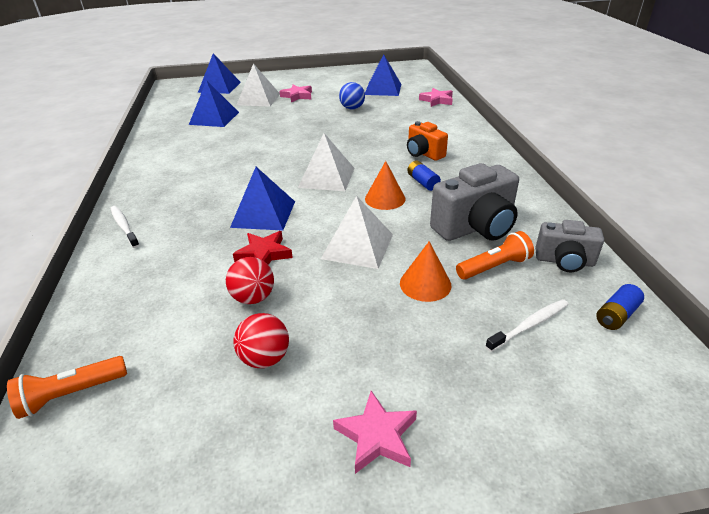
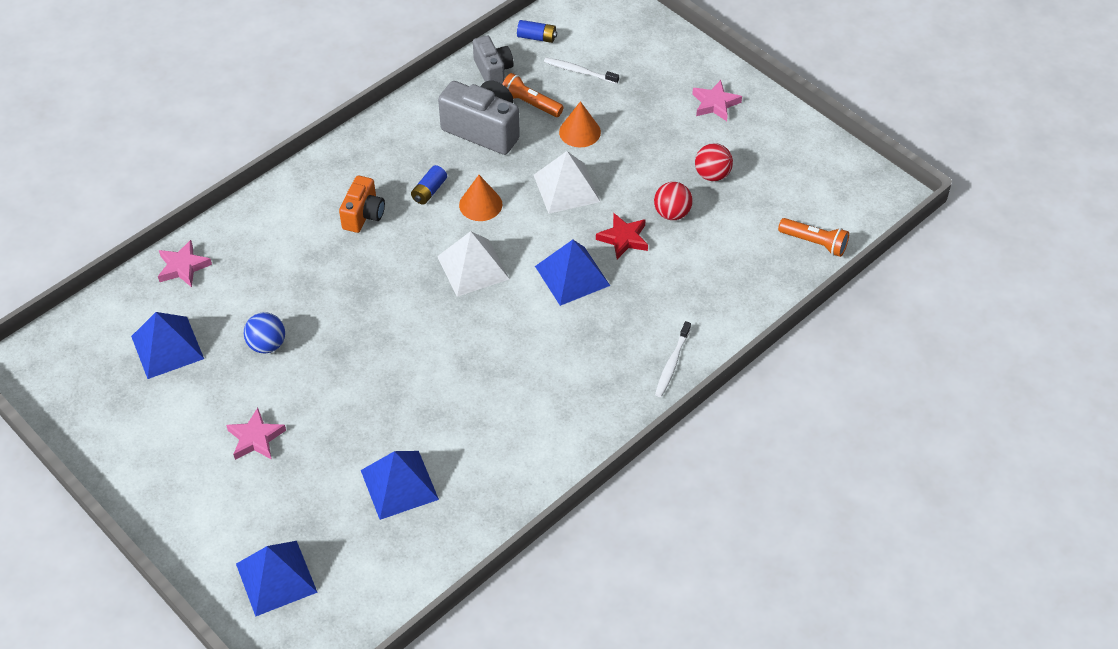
camera: 125 degrees left, 15 degrees up
white pyramid [237,63,280,107] -> none

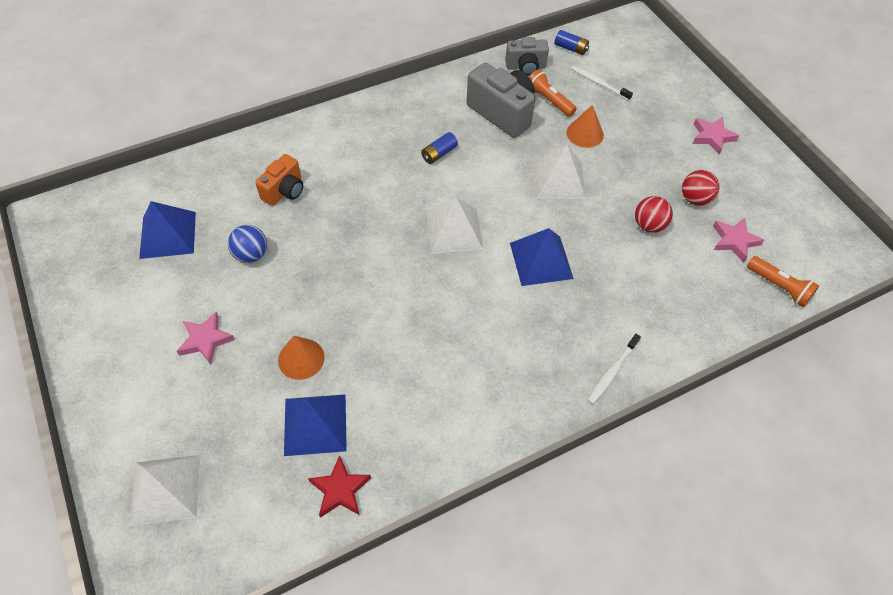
camera: 15 degrees right, 5 degrees up
pink star [158,240,212,287] -> pink star moved to [713,218,764,262]
blue pyramid [236,541,318,617] -> white pyramid [129,455,200,526]
orange camera [339,175,385,233] -> orange camera moved to [255,154,303,206]
orange cone [459,175,502,221] -> orange cone moved to [278,336,325,380]
grey camera [473,36,514,84] -> grey camera turned 90 degrees clockwise [505,37,549,76]
red star [596,213,648,259] -> red star moved to [308,455,371,518]

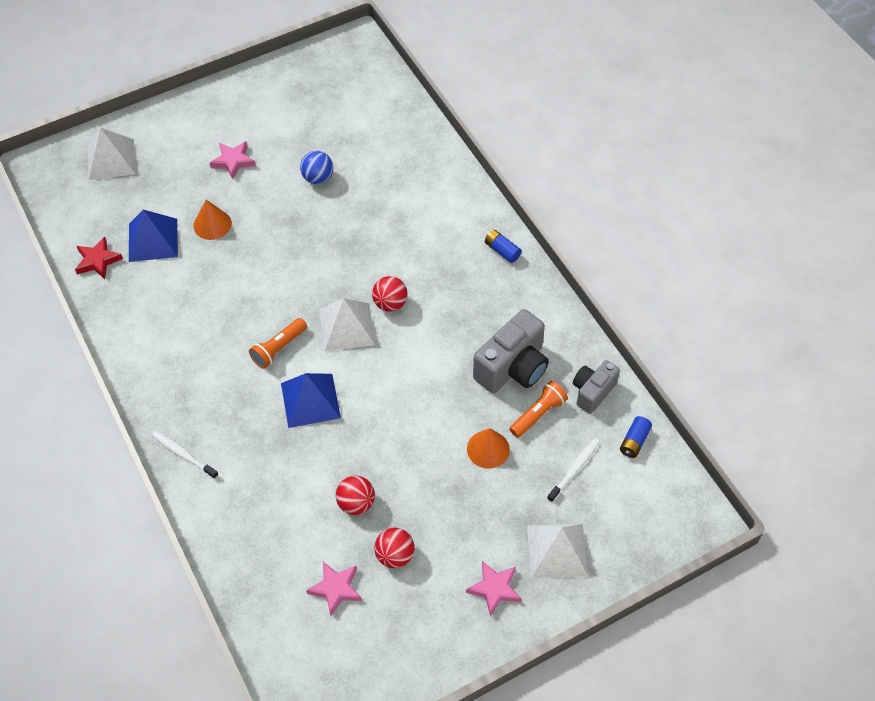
camera: 90 degrees right, 0 degrees up
blue pyramid [139,201,196,259] -> none
orange camera [255,154,303,206] -> none
blue battery [421,132,458,164] -> blue battery moved to [485,230,522,263]
grey camera [505,37,549,76] -> grey camera turned 45 degrees clockwise [573,360,620,414]
white pyramid [533,145,586,199] -> white pyramid moved to [527,524,588,578]
orange flashlight [747,256,819,308] -> orange flashlight moved to [249,318,307,369]
none -> red ball [372,276,408,312]

